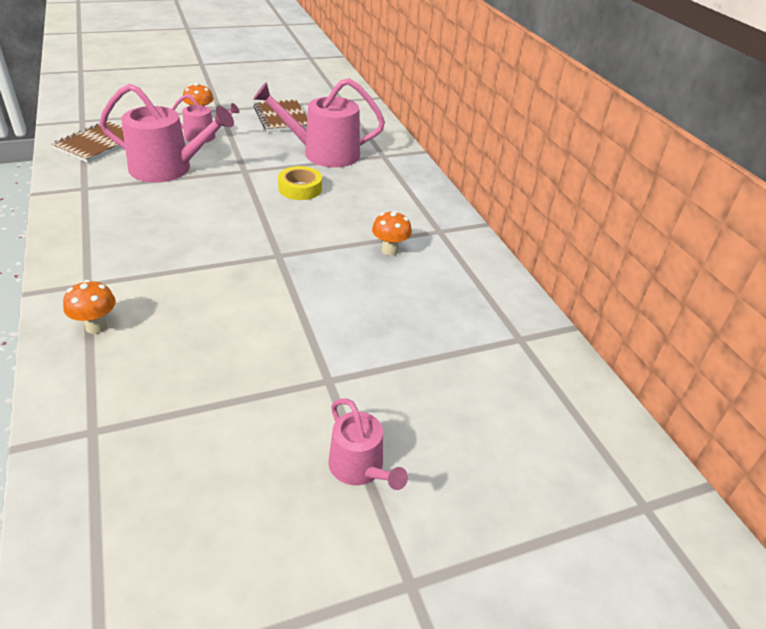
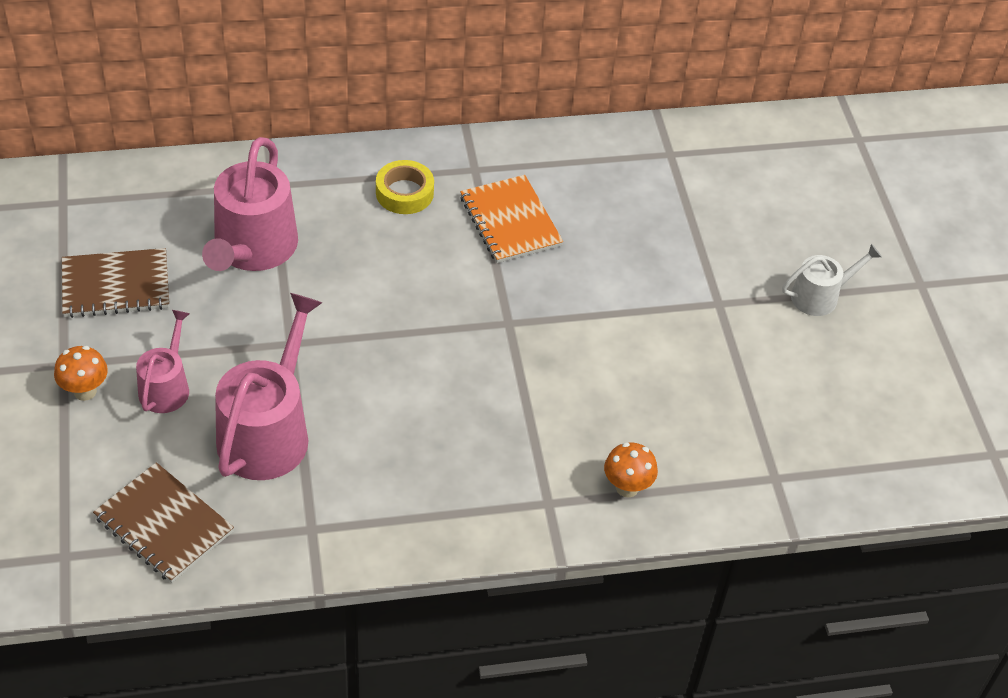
camera: 80 degrees left, 10 degrees up
yellow tape [278,166,322,200] -> yellow tape moved to [376,160,434,214]
pink watering can [328,399,408,490] -> white watering can [782,244,882,316]
orange mushroom [372,211,412,256] -> orange notebook [460,175,563,263]

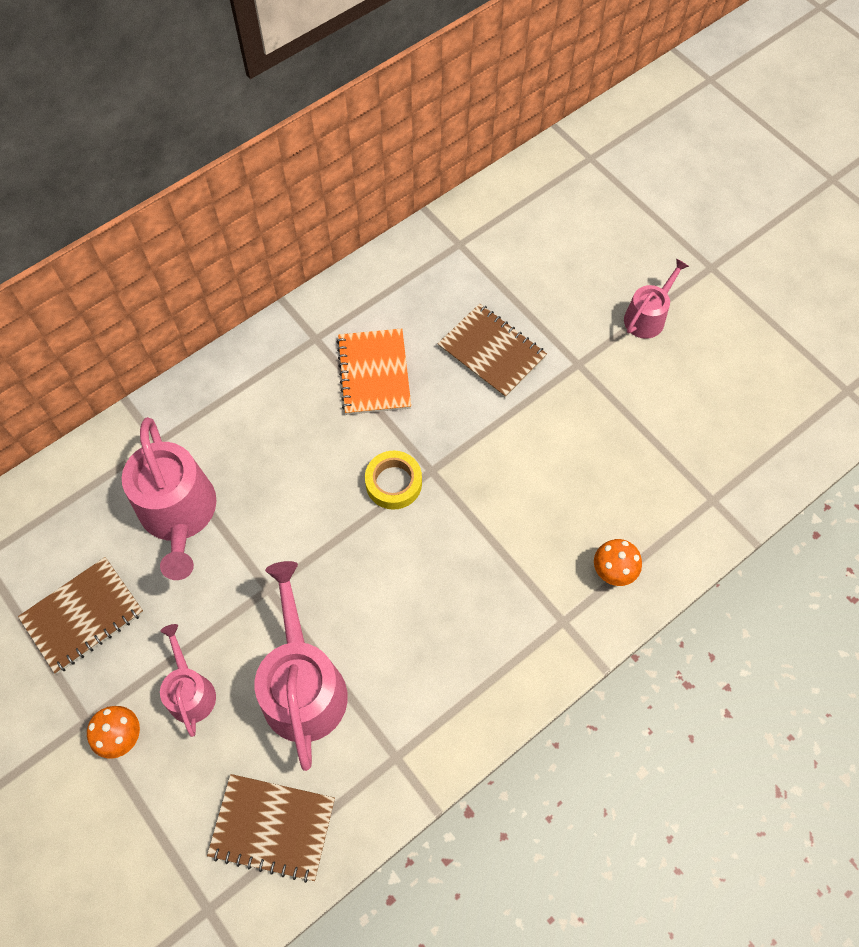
camera: 25 degrees left, 15 degrees up
yellow tape [376,160,434,214] -> yellow tape moved to [365,450,422,509]
orange notebook [460,175,563,263] -> orange notebook turned 45 degrees clockwise [337,329,411,415]
white watering can [782,244,882,316] -> pink watering can [624,258,689,339]
none -> brown notebook [438,303,547,398]

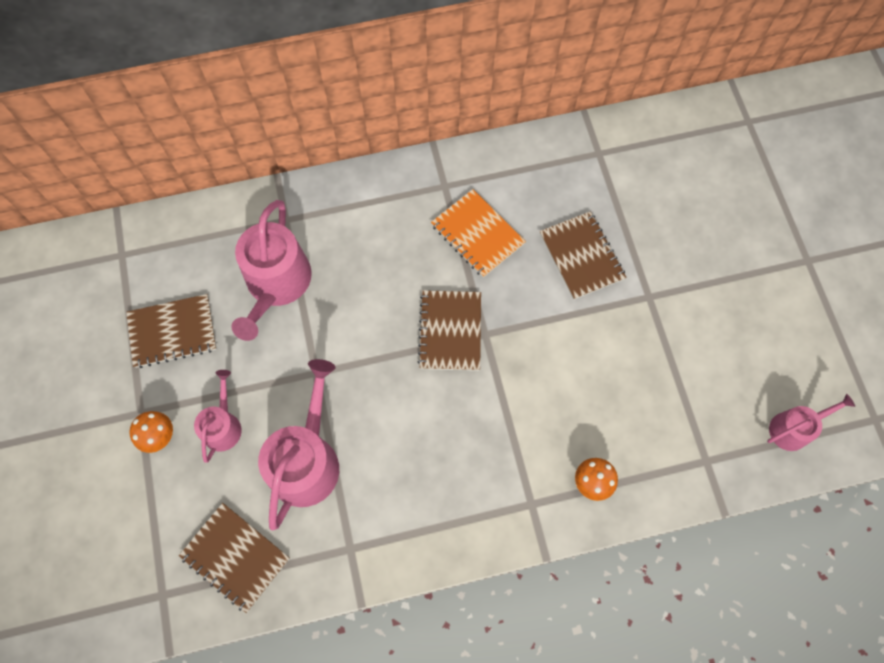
camera: 25 degrees right, 5 degrees up
orange notebook [337,329,411,415] -> orange notebook turned 60 degrees counterclockwise [431,189,526,278]
yellow tape [365,450,422,509] -> brown notebook [418,290,481,371]
pink watering can [624,258,689,339] -> pink watering can moved to [767,394,855,451]

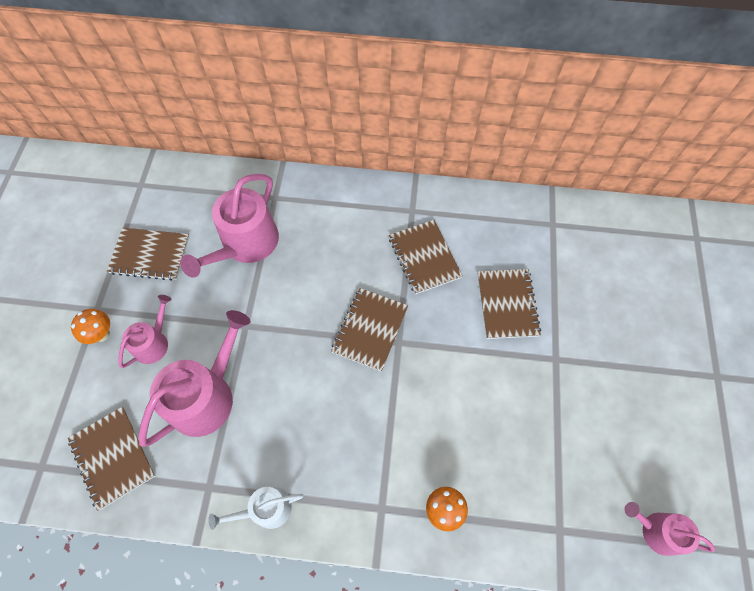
camera: 20 degrees right, 5 degrees down
orange notebook [431,189,526,278] -> brown notebook [389,220,463,294]
pink watering can [767,394,855,451] -> pink watering can turned 150 degrees counterclockwise [624,502,715,556]
none -> white watering can [208,487,303,530]

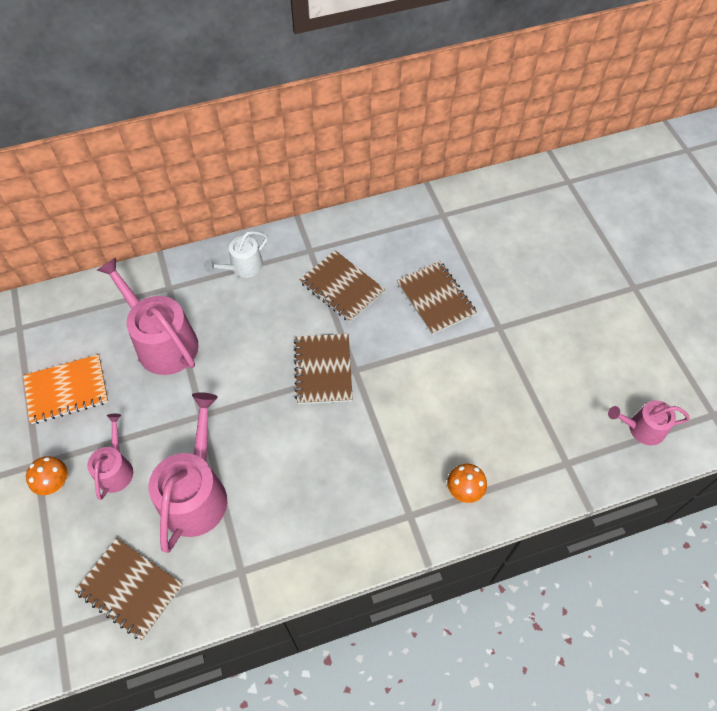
camera: 25 degrees left, 5 degrees down
brown notebook [107,228,189,281] -> orange notebook [23,354,108,424]
pink watering can [180,174,279,277] -> pink watering can turned 135 degrees clockwise [97,258,199,375]
white watering can [208,487,303,530] -> white watering can moved to [204,231,268,278]

